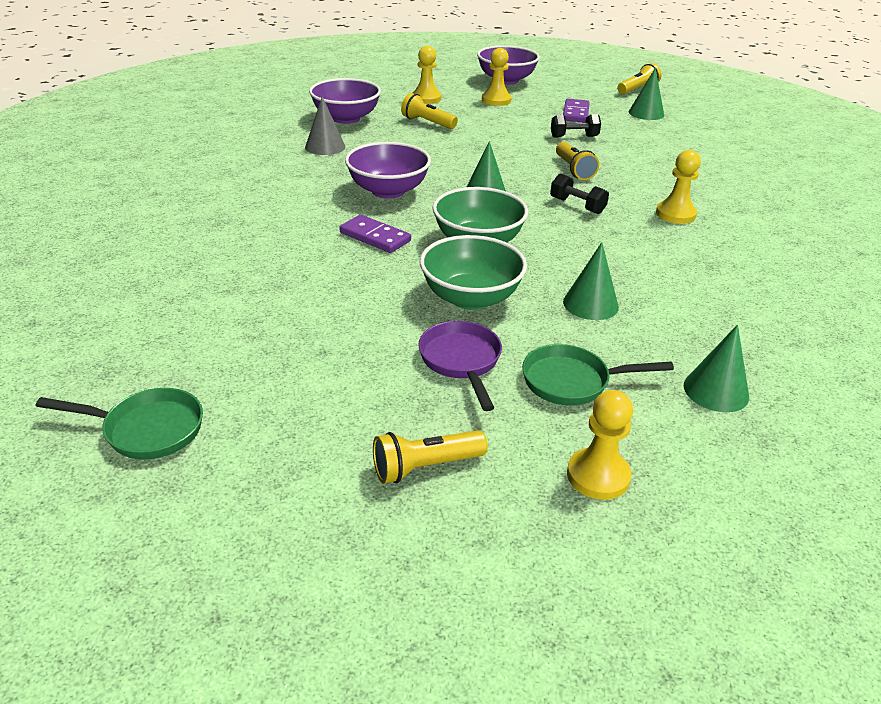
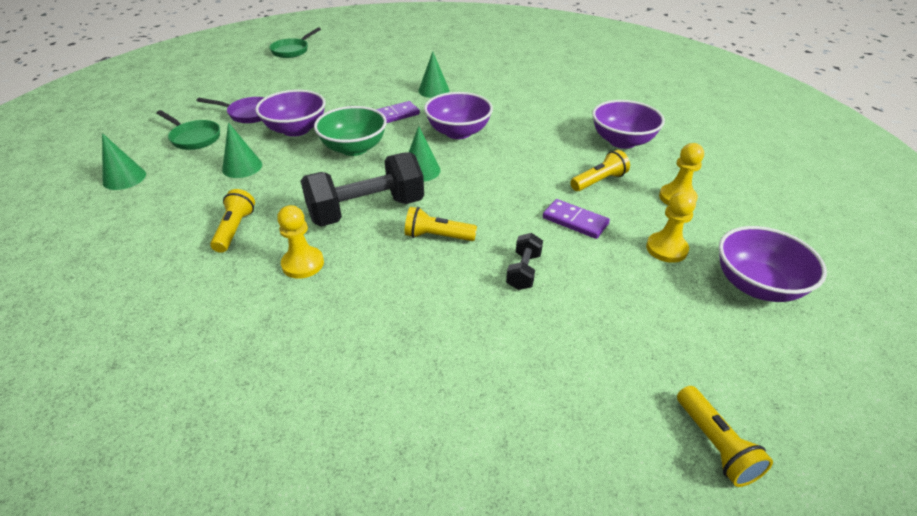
camera: 115 degrees right, 5 degrees up
grey cone [305,96,345,155] -> none
yellow flashlight [373,430,488,483] -> yellow flashlight moved to [210,189,255,253]
green bowl [420,235,527,310] -> purple bowl [255,90,326,137]
green pan [522,344,674,406] -> green pan turned 105 degrees clockwise [156,110,220,150]
black dumbbell [550,173,609,214] -> black dumbbell [301,152,424,227], size x2.12
purple domino [563,99,590,123] -> purple domino moved to [543,199,610,239]
yellow pawn [567,390,633,500] -> none
green cone [629,68,664,120] -> green cone moved to [418,51,450,98]

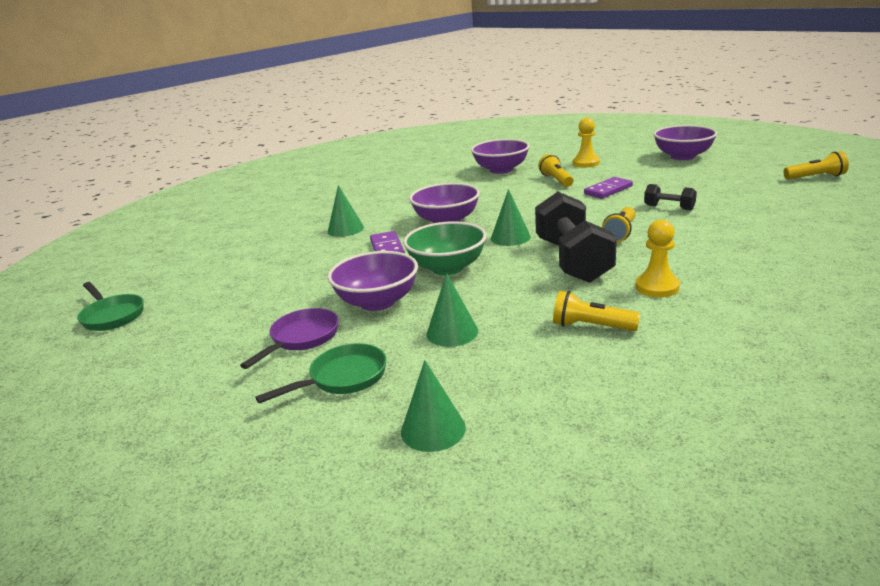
camera: 70 degrees left, 15 degrees down
yellow pawn [646,191,696,263] -> none

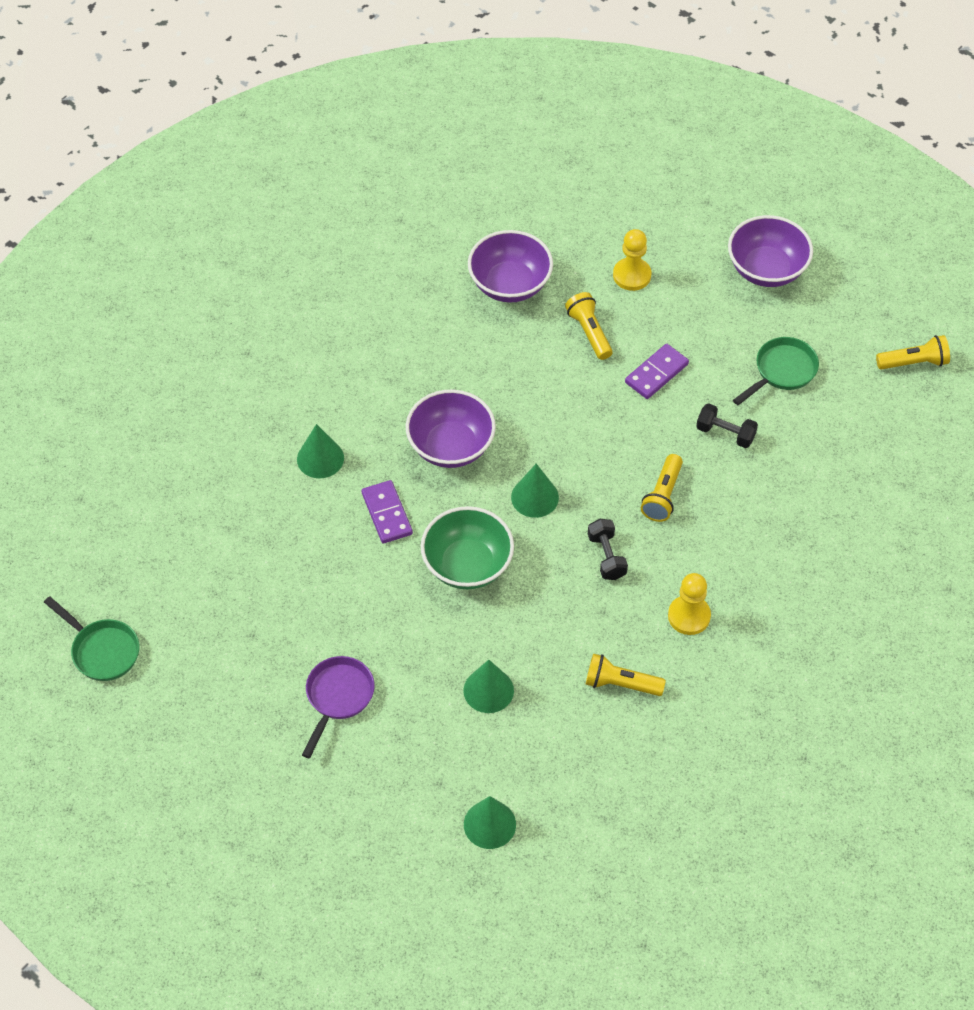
camera: 10 degrees left, 30 degrees up
green pan [255,343,387,403] -> green pan moved to [733,337,819,405]
purple bowl [328,251,418,311] -> none
black dumbbell [535,192,617,283] -> black dumbbell [588,519,628,580], size x0.47

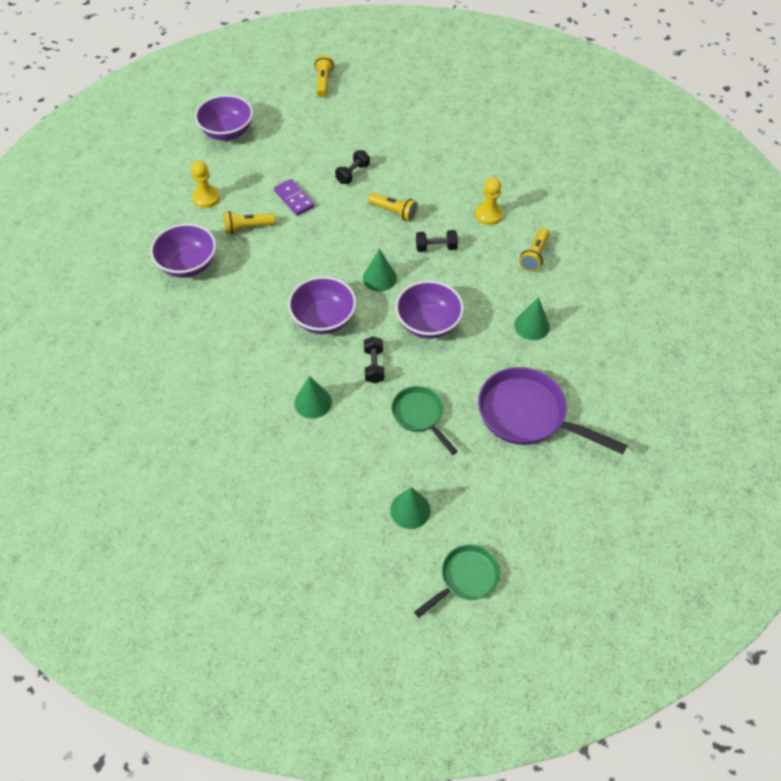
camera: 80 degrees left, 0 degrees up
purple pan [302,656,375,758] -> purple pan [478,367,627,454], size x1.70
purple domino [362,480,413,543] -> black dumbbell [364,336,384,383]
green bowl [421,506,514,589] -> purple bowl [395,280,464,339]
green cone [464,796,516,849] -> green cone moved to [390,487,431,529]
green pan [733,337,819,405] -> green pan moved to [392,386,457,455]

